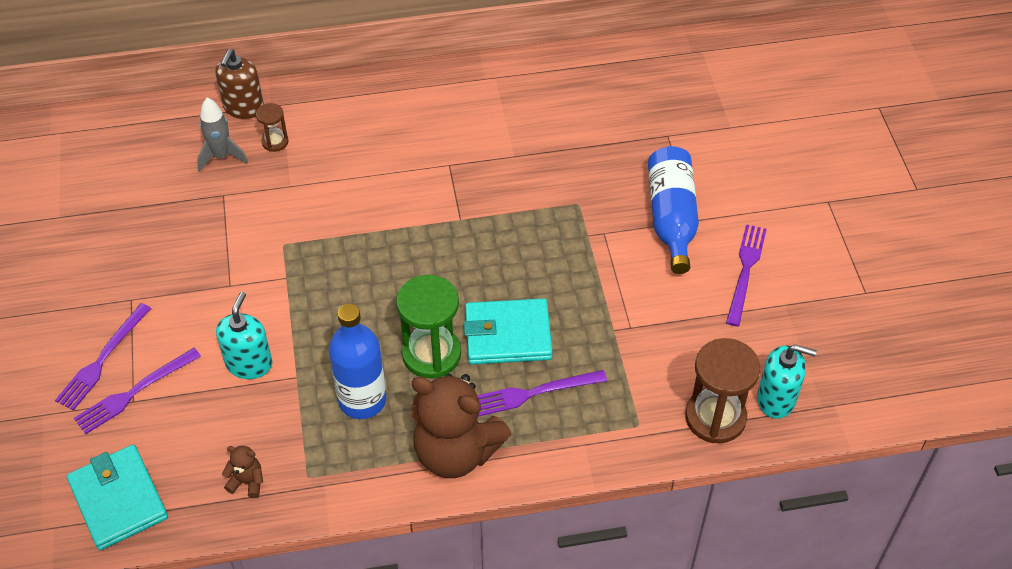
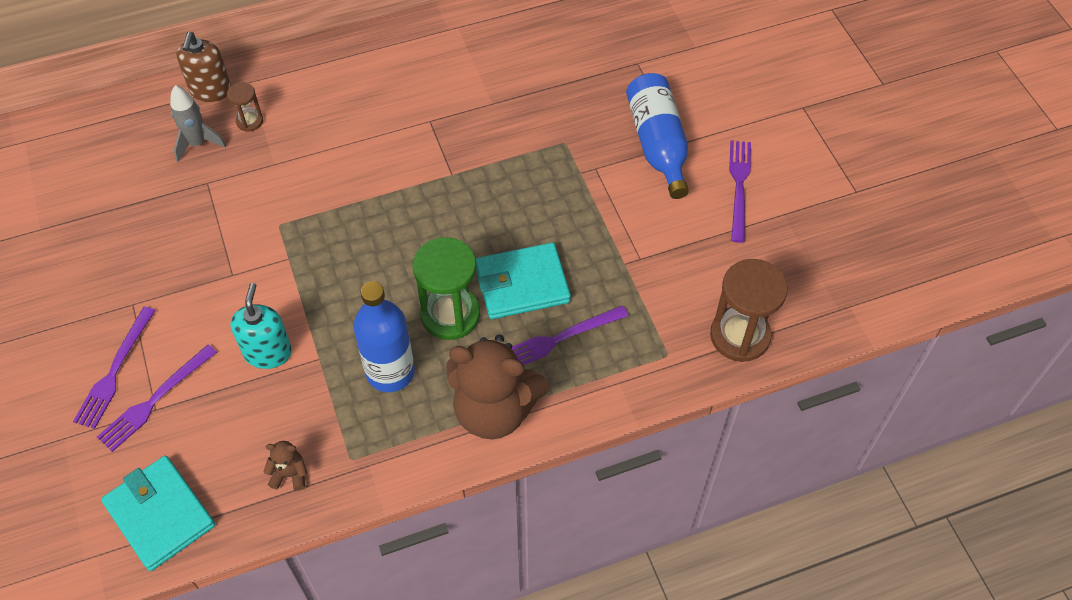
camera: 10 degrees left, 5 degrees up
turquoise soap dispenser [757,345,817,419] -> none

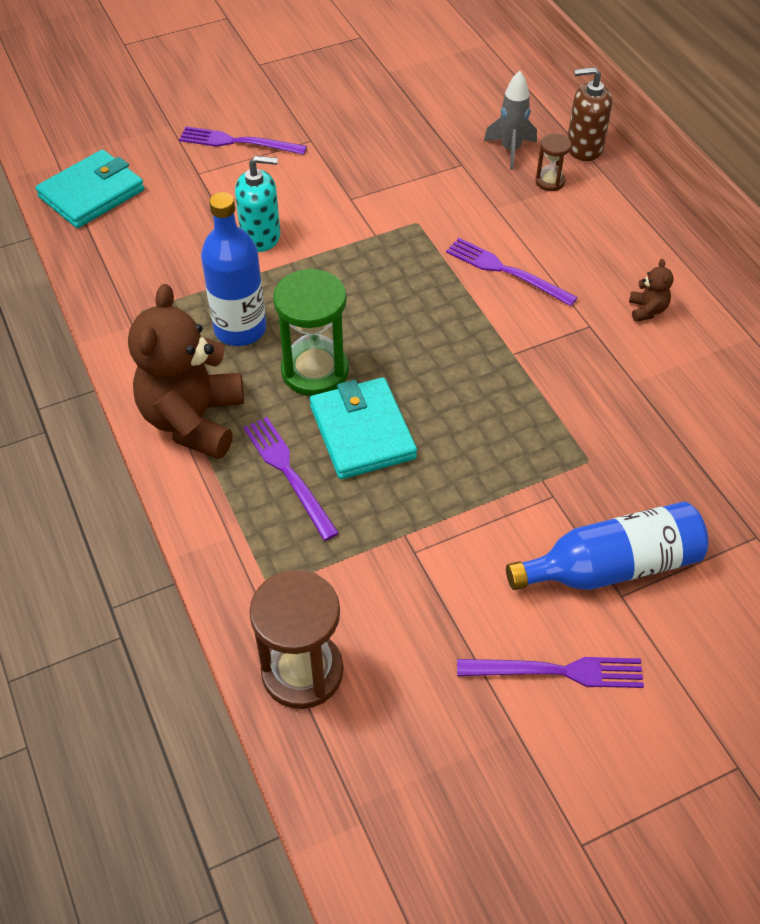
camera: 85 degrees right, 5 degrees down
purple fork [97,345,217,452] -> purple fork moved to [446,238,578,306]
brown teddy bear [263,441,307,491] -> brown teddy bear moved to [629,259,673,322]

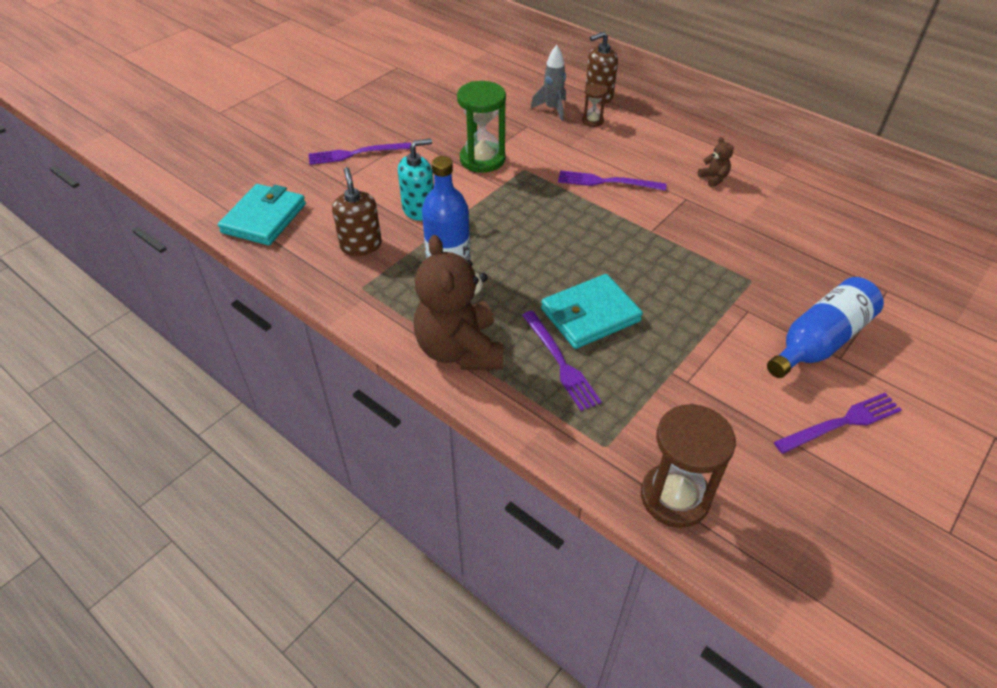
camera: 25 degrees left, 5 degrees down
purple fork [243,417,339,541] -> purple fork turned 150 degrees counterclockwise [522,311,602,411]
green hourglass [273,268,349,396] -> green hourglass moved to [457,81,506,173]
turquoise wallet [310,377,417,479] -> turquoise wallet turned 75 degrees counterclockwise [541,274,643,349]
none -> brown soap dispenser [332,167,382,256]

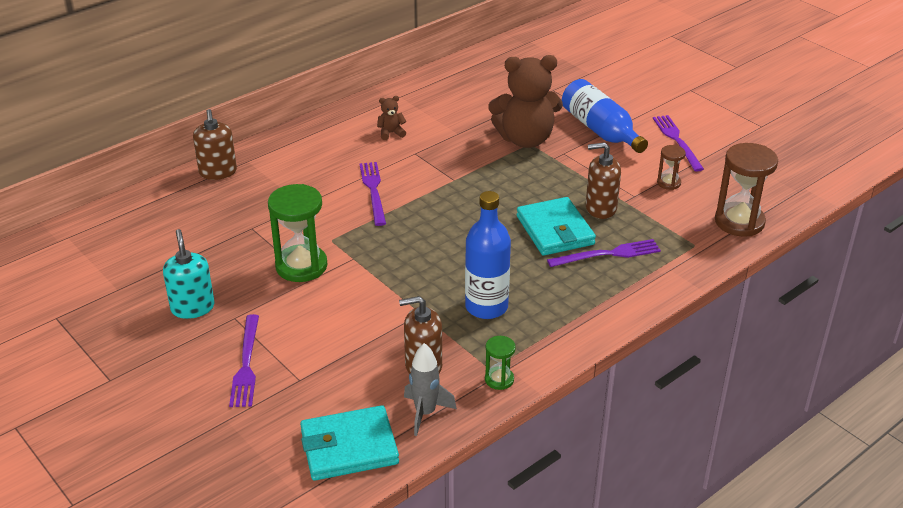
camera: 80 degrees left, 10 degrees down
turquoise wallet [218,184,306,245] -> turquoise wallet turned 45 degrees counterclockwise [300,405,399,481]
turquoise soap dispenser [398,138,434,221] -> turquoise soap dispenser moved to [163,229,214,319]
brown teddy bear [414,235,503,370] -> brown teddy bear moved to [488,55,563,148]
grey rocket [531,45,566,121] -> grey rocket moved to [404,343,457,436]
purple fork [558,170,666,191] -> purple fork turned 150 degrees clockwise [360,162,386,226]
brown hourglass [582,84,607,127] -> brown hourglass moved to [657,145,686,190]
none -> green hourglass [485,336,516,390]
none -> brown soap dispenser [586,142,621,219]

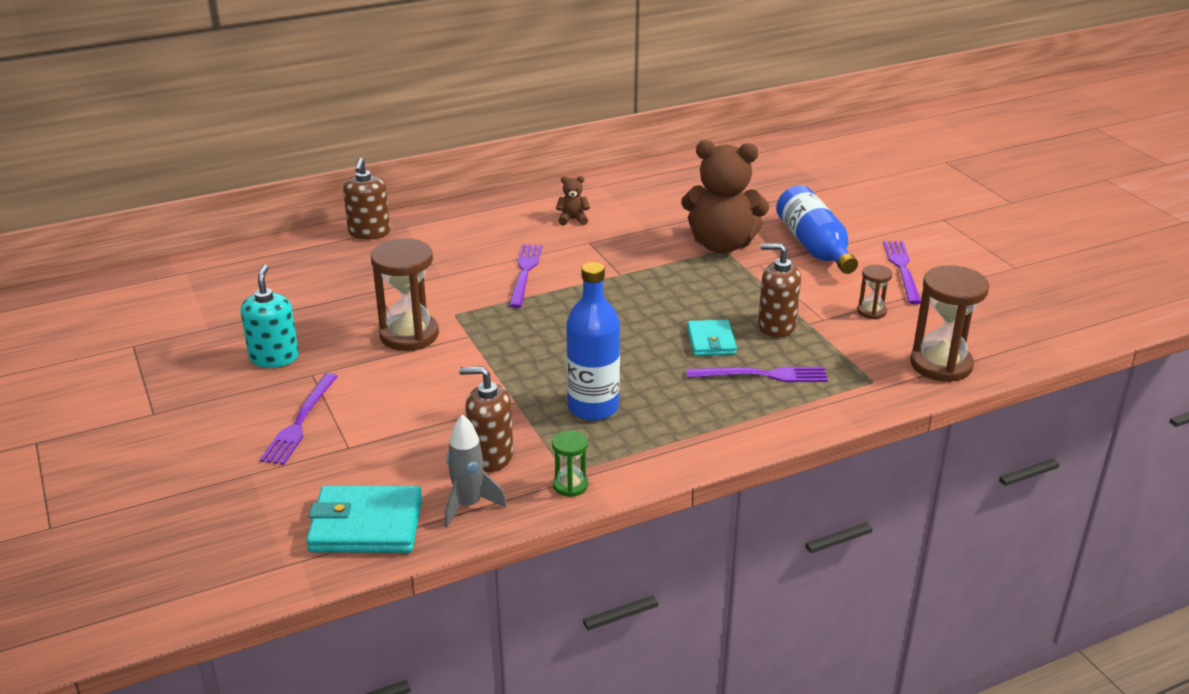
camera: 15 degrees right, 5 degrees down
green hourglass [268,184,328,282] -> brown hourglass [371,238,439,351]
turquoise wallet [517,197,596,256] -> turquoise wallet [687,320,737,356], size x0.62

